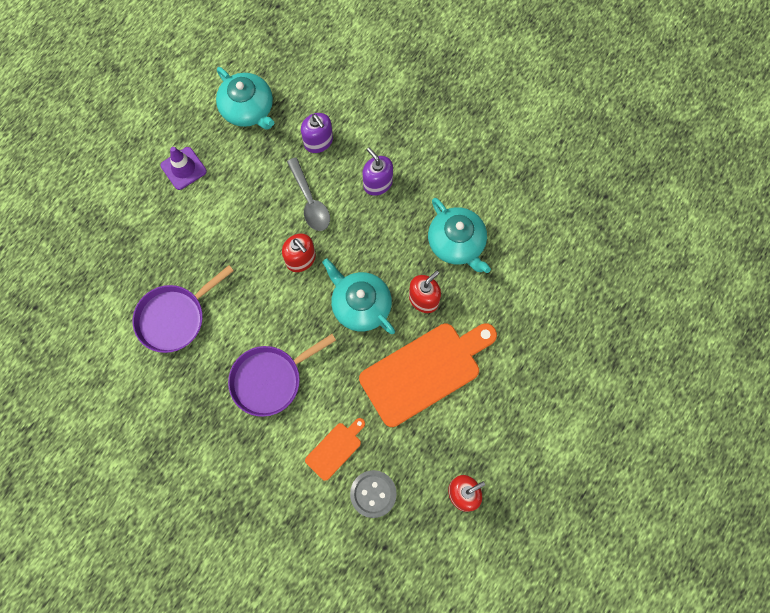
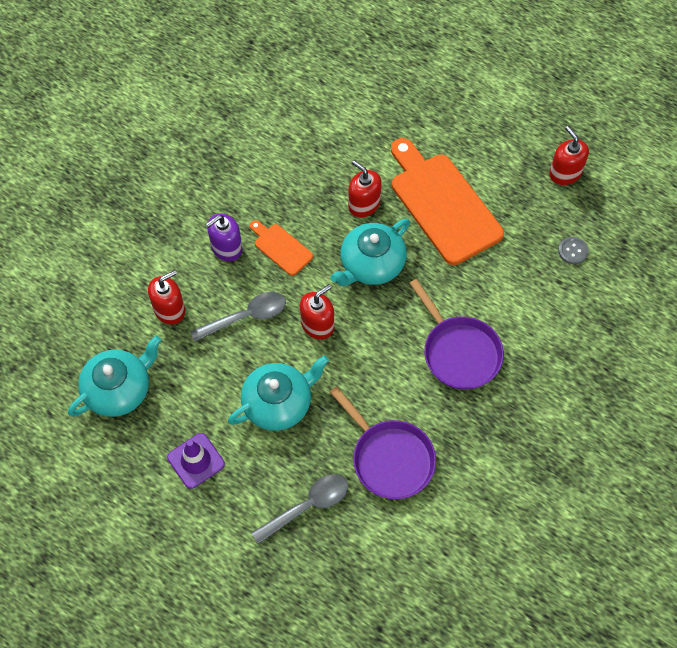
camera: 90 degrees left, 10 degrees down
purple soap dispenser [301,113,333,153] -> red soap dispenser [148,270,185,325]
orange cutting board [305,418,365,481] -> orange cutting board moved to [250,220,313,276]
grey button [350,470,397,518] -> grey button [558,237,589,264], size x0.62
turquoise teapot [428,198,491,273] -> turquoise teapot moved to [228,355,329,431]
none -> grey spoon [252,474,348,544]

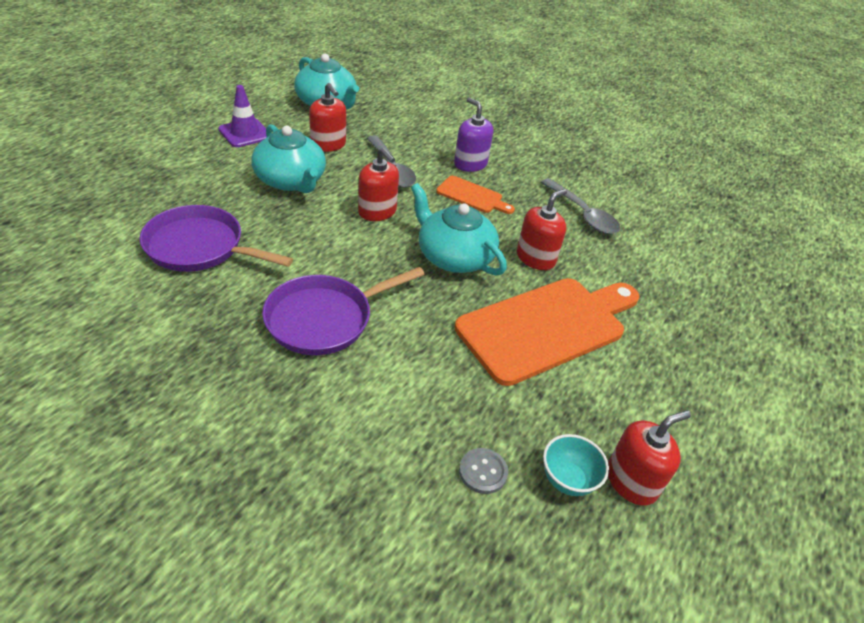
camera: 85 degrees right, 20 degrees down
red soap dispenser [148,270,185,325] -> red soap dispenser moved to [309,83,346,152]
orange cutting board [250,220,313,276] -> orange cutting board turned 75 degrees clockwise [436,176,515,214]
grey spoon [252,474,348,544] -> grey spoon moved to [541,178,620,234]
purple pan [330,386,436,499] -> purple pan turned 60 degrees clockwise [140,205,293,272]
none -> turquoise bowl [543,434,609,496]

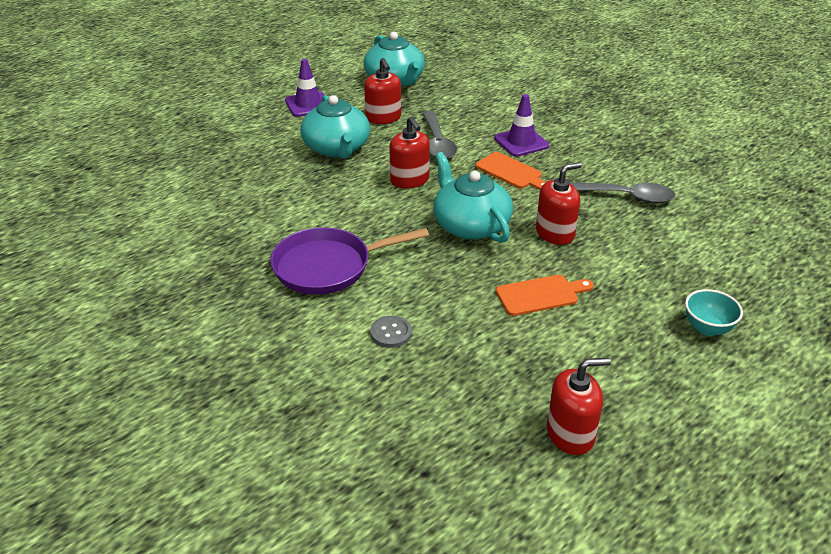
camera: 20 degrees right, 5 degrees down
purple pan [140,205,293,272] -> none
purple soap dispenser [454,98,493,172] -> purple traffic cone [494,94,549,157]
orange cutting board [455,278,640,386] -> orange cutting board [496,275,594,316], size x0.48
grey button [459,448,508,494] -> grey button moved to [370,316,412,348]
grey spoon [541,178,620,234] -> grey spoon turned 60 degrees counterclockwise [570,183,675,204]
turquoise bowl [543,434,609,496] -> turquoise bowl moved to [685,289,743,336]

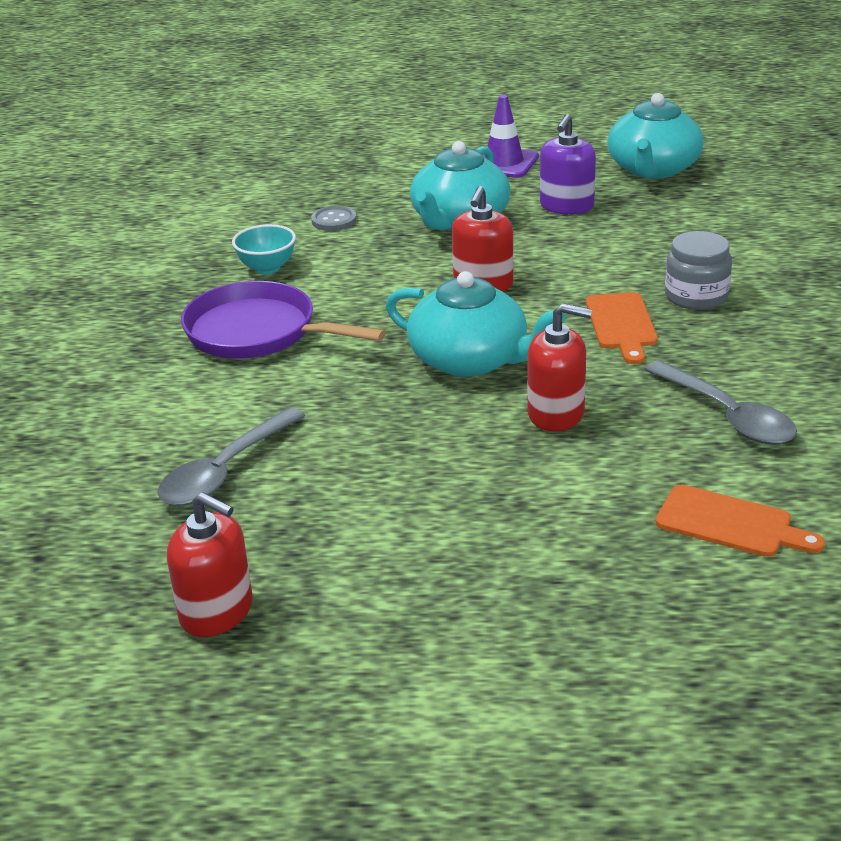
camera: 45 degrees right, 5 degrees down
red soap dispenser [364,58,401,124] -> purple soap dispenser [540,114,596,215]
grey button [370,316,412,348] -> grey button moved to [311,206,356,231]
grey spoon [422,111,457,159] -> grey spoon moved to [157,407,305,506]
turquoise teapot [433,152,513,243] -> turquoise teapot turned 105 degrees clockwise [386,271,566,377]
purple traffic cone [494,94,549,157] -> grey jar [665,231,732,310]
orange cutting board [496,275,594,316] -> orange cutting board moved to [655,485,825,557]
turquoise bowl [685,289,743,336] -> turquoise bowl moved to [232,224,296,274]

